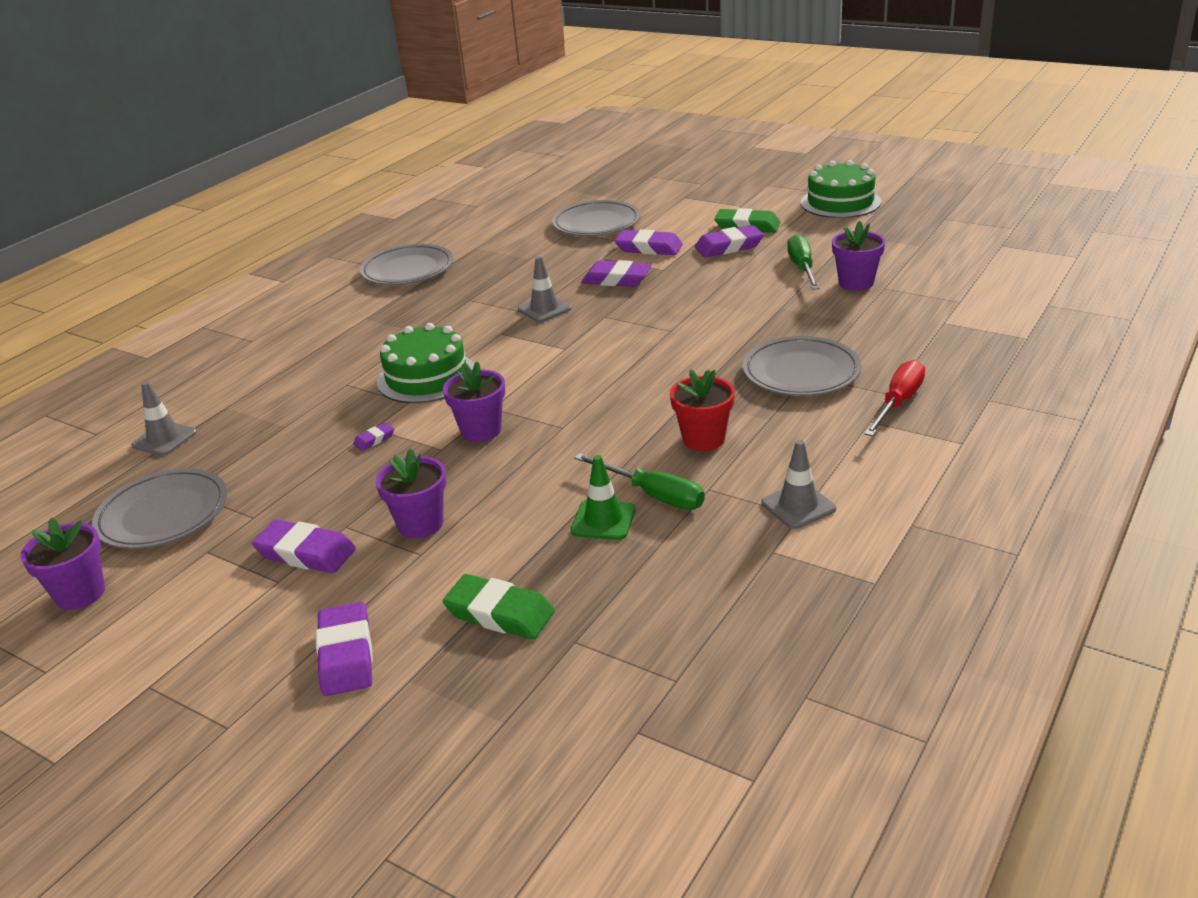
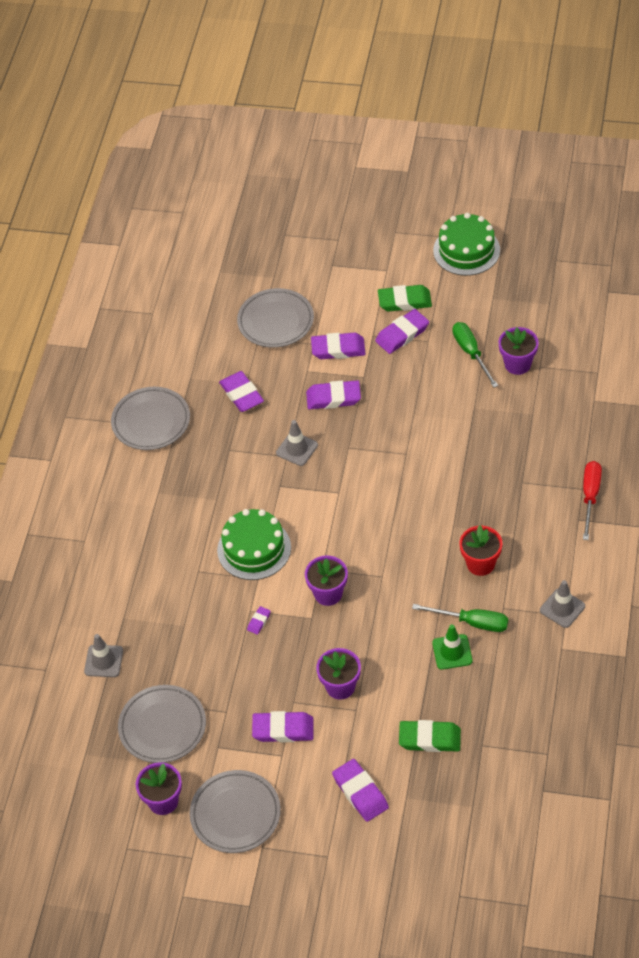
camera: 20 degrees left, 20 degrees up
grey plate [743,336,862,396] -> grey plate moved to [190,770,281,853]
none -> purple eraser [219,371,264,412]

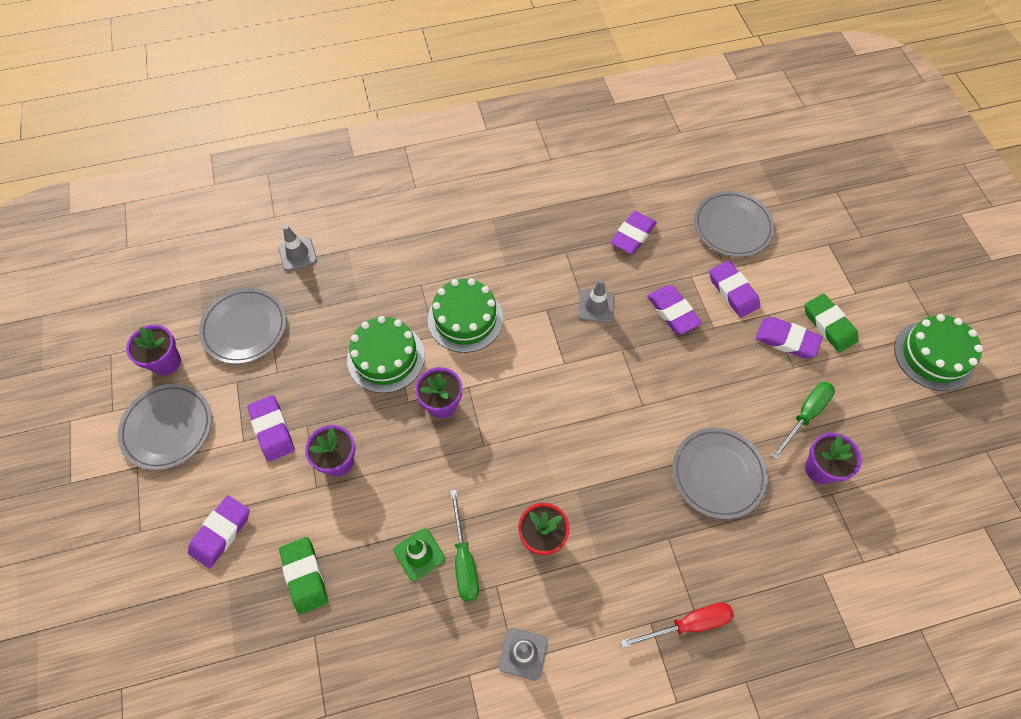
camera: 60 degrees right, 10 degrees up
grey plate [111,387,190,450] -> grey plate moved to [672,428,768,519]
purple eraser [247,606,271,635] -> green cake [347,316,425,393]

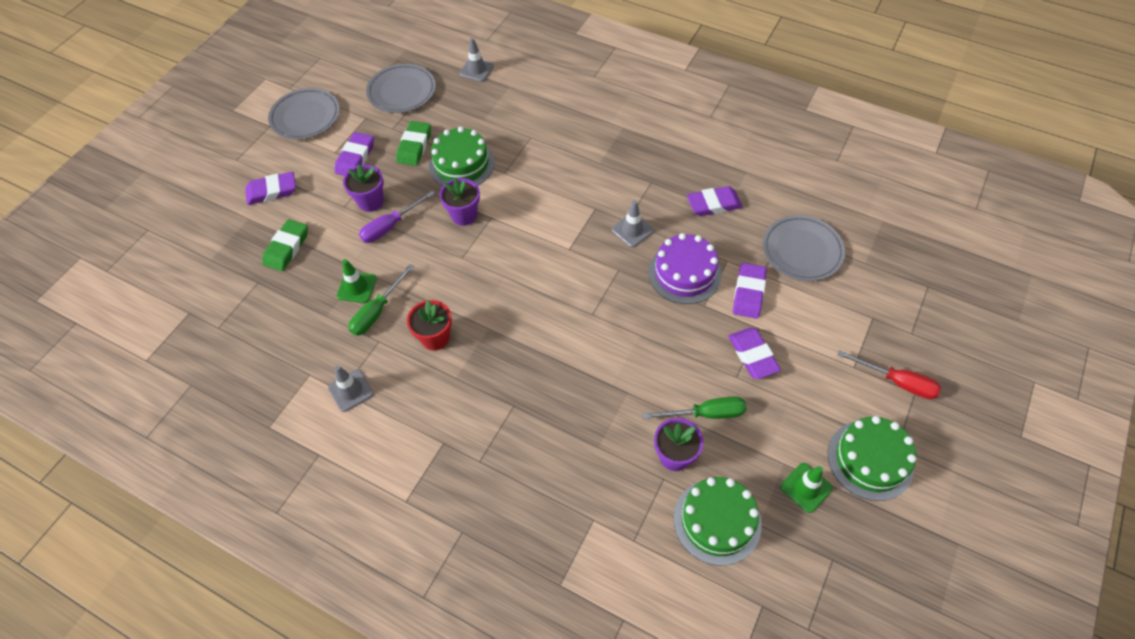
camera: 45 degrees right, 5 degrees down
purple flower pot [126,325,181,375] -> none
green cake [428,278,503,353] -> green cake moved to [673,477,762,566]
red screwdriver [621,603,734,648] -> red screwdriver moved to [838,350,941,399]
purple eraser [647,285,702,334] -> purple cake [649,233,722,304]
grey plate [672,428,768,519] -> none
green eraser [805,294,859,353] -> green eraser moved to [396,121,431,166]
none -> purple screwdriver [359,191,435,243]
none -> green traffic cone [780,463,833,513]

